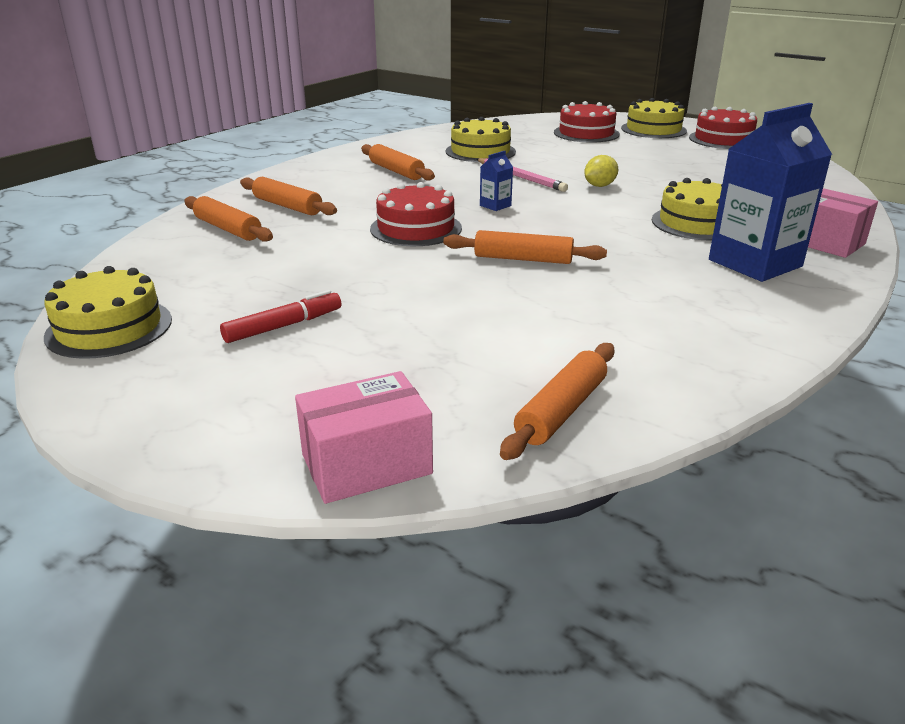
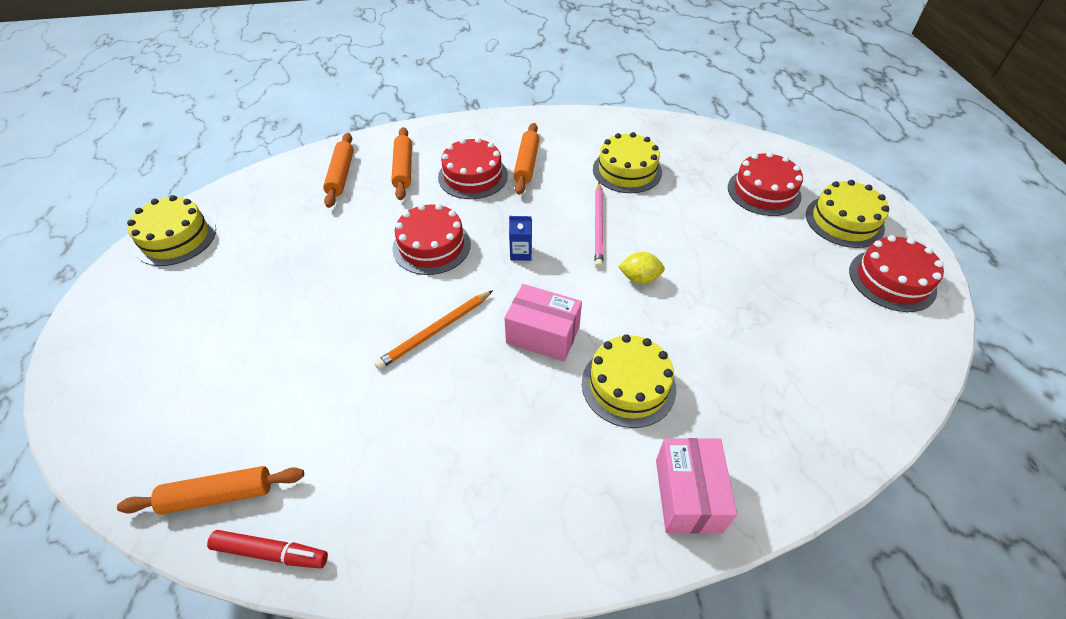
camera: 45 degrees right, 20 degrees up
red marker [220,290,341,343] -> red marker moved to [207,530,328,569]
pink box [295,371,433,504] -> pink box moved to [504,284,582,362]
orange rolling pin [443,230,607,264] -> orange pencil [374,290,493,370]
blue carton [709,103,832,282] -> none
none -> red cake [438,137,508,199]

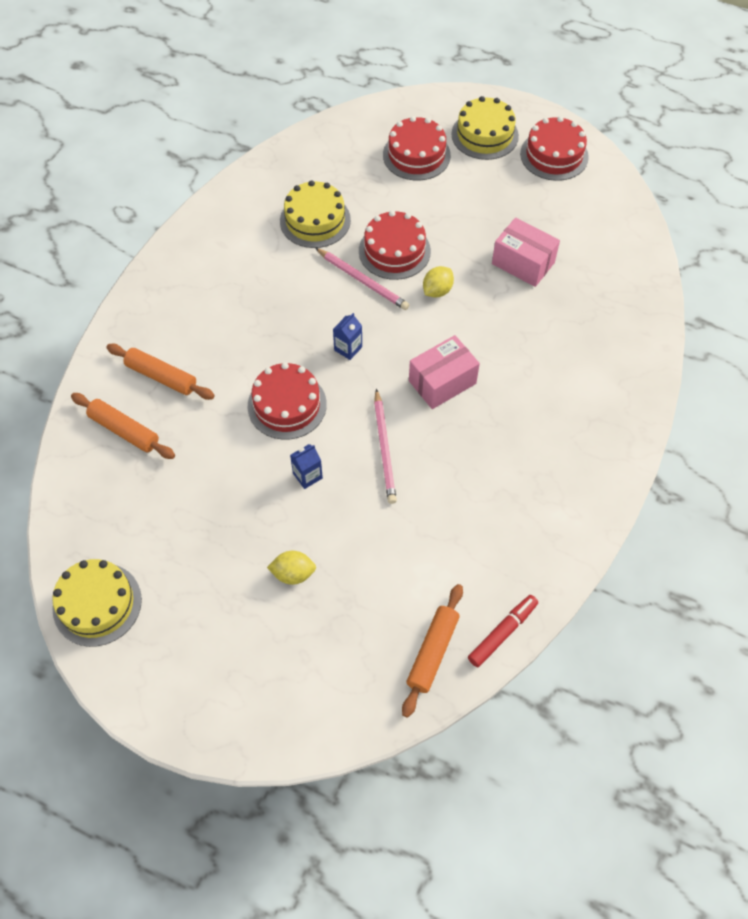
camera: 55 degrees left, 10 degrees up
orange pencil [374,290,493,370] -> pink pencil [374,389,397,504]
red cake [438,137,508,199] -> red cake moved to [359,210,431,280]
orange rolling pin [513,123,540,195] -> none
yellow cake [582,335,676,428] -> none
pink box [656,438,737,534] -> pink box moved to [492,217,560,287]
none -> yellow lemon [267,551,316,585]
none -> blue carton [290,444,323,489]

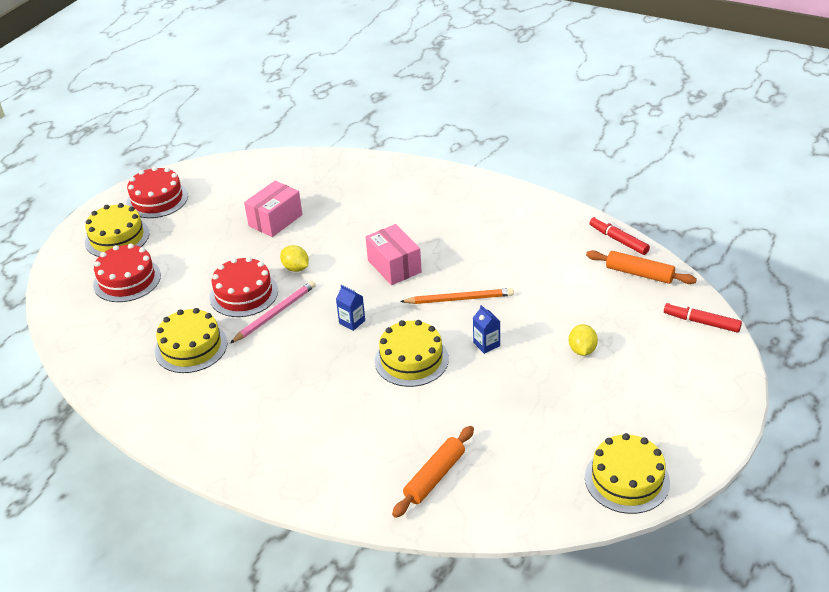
camera: 85 degrees left, 20 degrees down
orange rolling pin [107,344,215,400] -> none
red cake [248,362,327,440] -> yellow cake [375,320,449,387]
pink pencil [374,389,397,504] -> orange pencil [400,288,514,304]
none -> red marker [664,302,742,333]

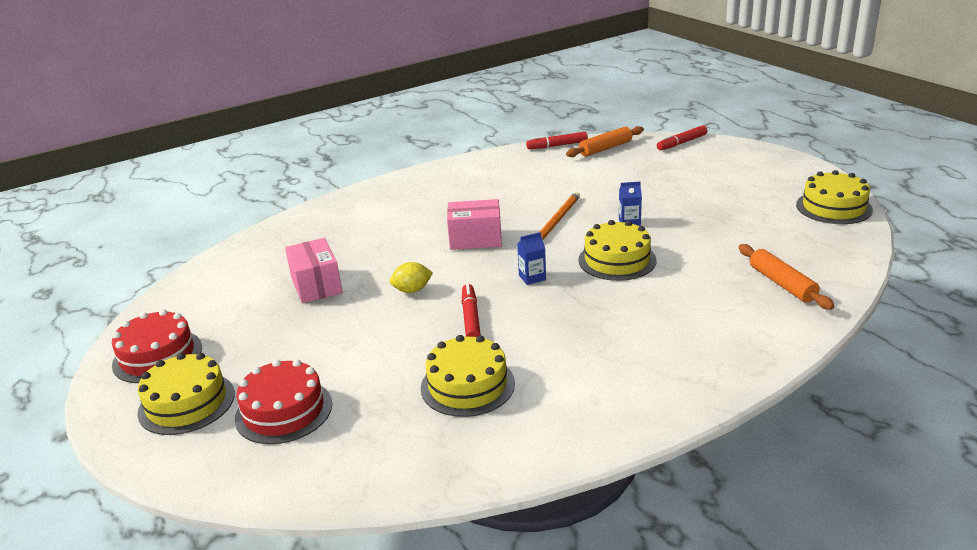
camera: 60 degrees left, 10 degrees down
red cake [209,257,278,317] -> none
pink pencil [230,281,316,343] -> red marker [462,283,481,337]
yellow lemon [569,324,598,356] -> none

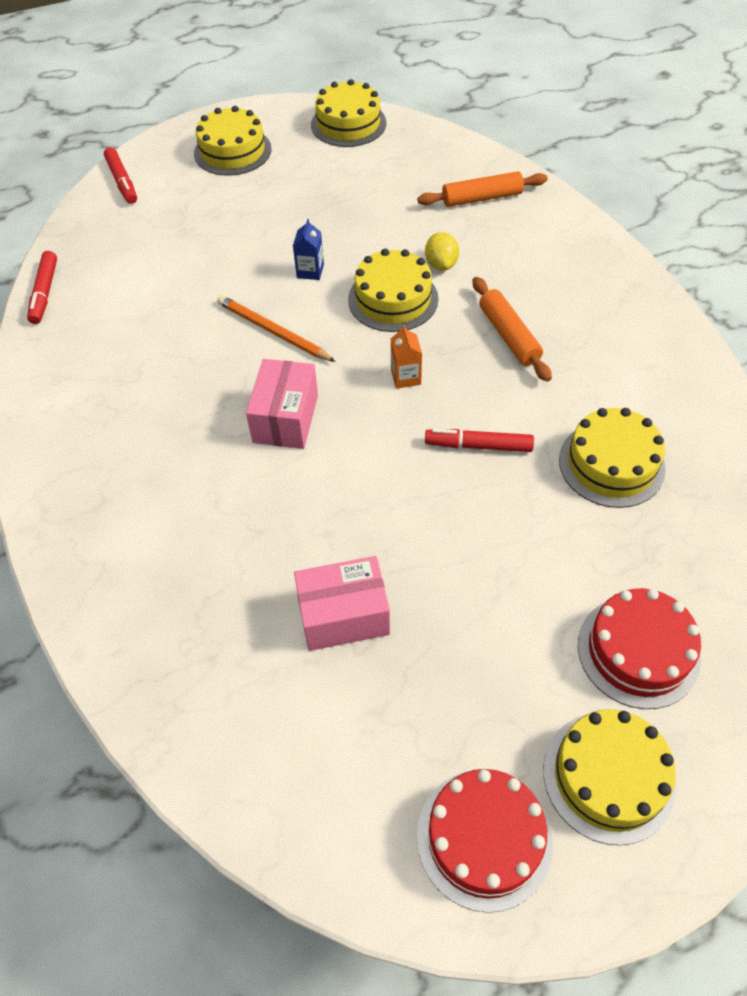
camera: 80 degrees left, 25 degrees up
yellow lemon [390,262,433,293] -> yellow lemon moved to [425,232,459,270]
blue carton [517,232,546,285] -> orange carton [391,325,422,389]
orange rolling pin [566,126,644,157] -> orange rolling pin moved to [473,277,552,382]
none -> yellow cake [194,106,272,176]

